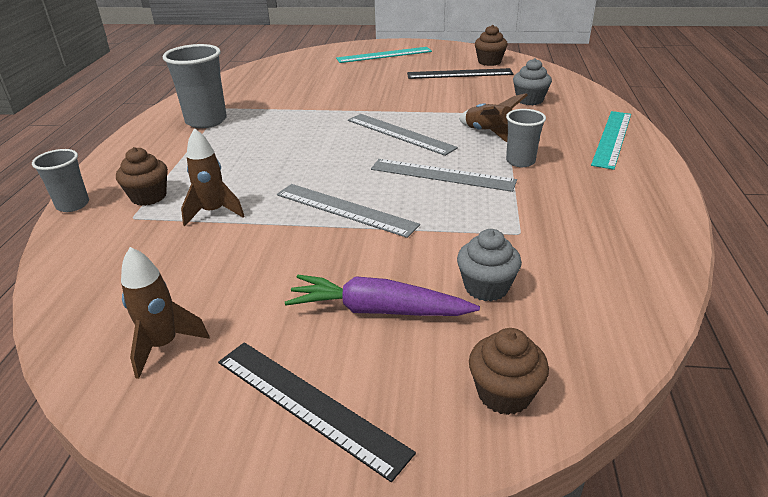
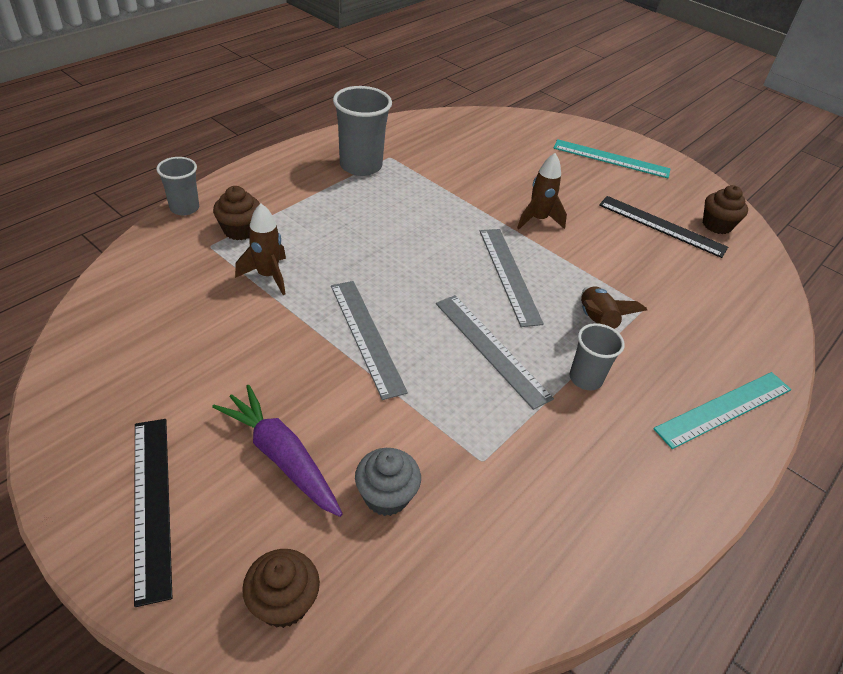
camera: 30 degrees right, 10 degrees up
brown rocket [121,247,210,379] -> brown rocket moved to [517,153,567,229]
grey cupcake [513,58,552,105] -> none

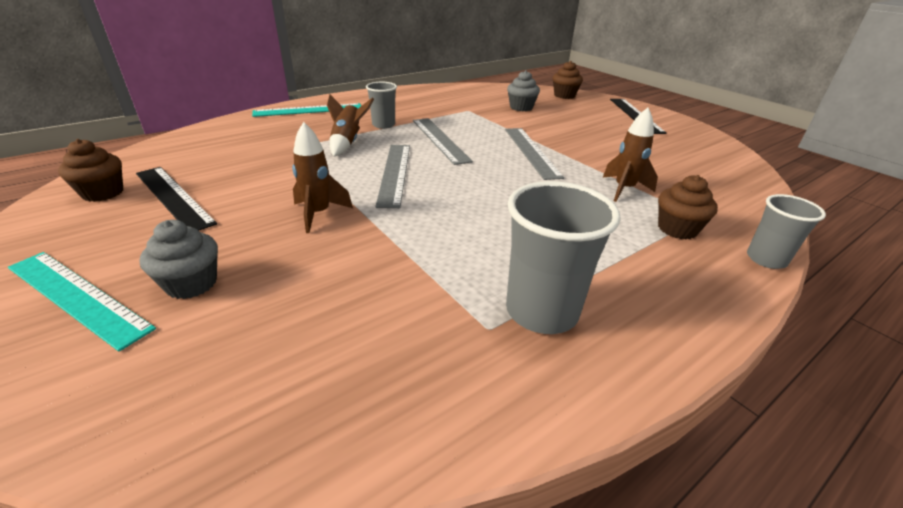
camera: 165 degrees left, 10 degrees down
purple carrot [212,385,343,517] -> none
none -> grey cupcake [140,220,218,299]

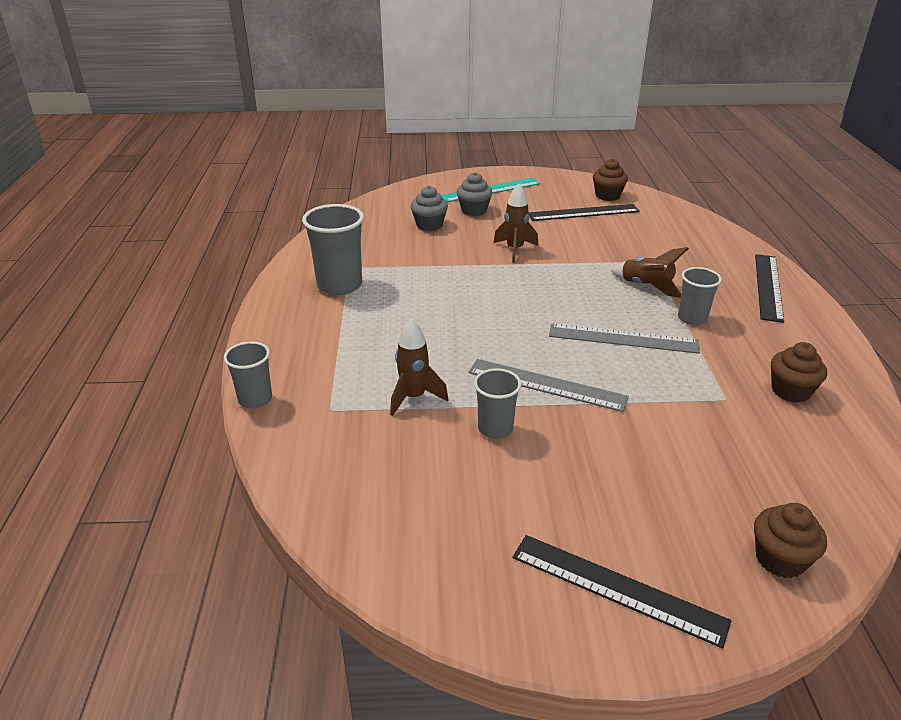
camera: 125 degrees right, 0 degrees up
turquoise ruler [252,103,361,117] -> black ruler [755,254,784,323]
grey ruler [375,145,410,208] -> none
grey cupcake [507,70,540,111] -> grey cupcake moved to [410,186,448,231]
brown cupcake [658,175,718,239] -> brown cupcake moved to [771,342,827,403]
none -> grey cup [474,368,522,439]

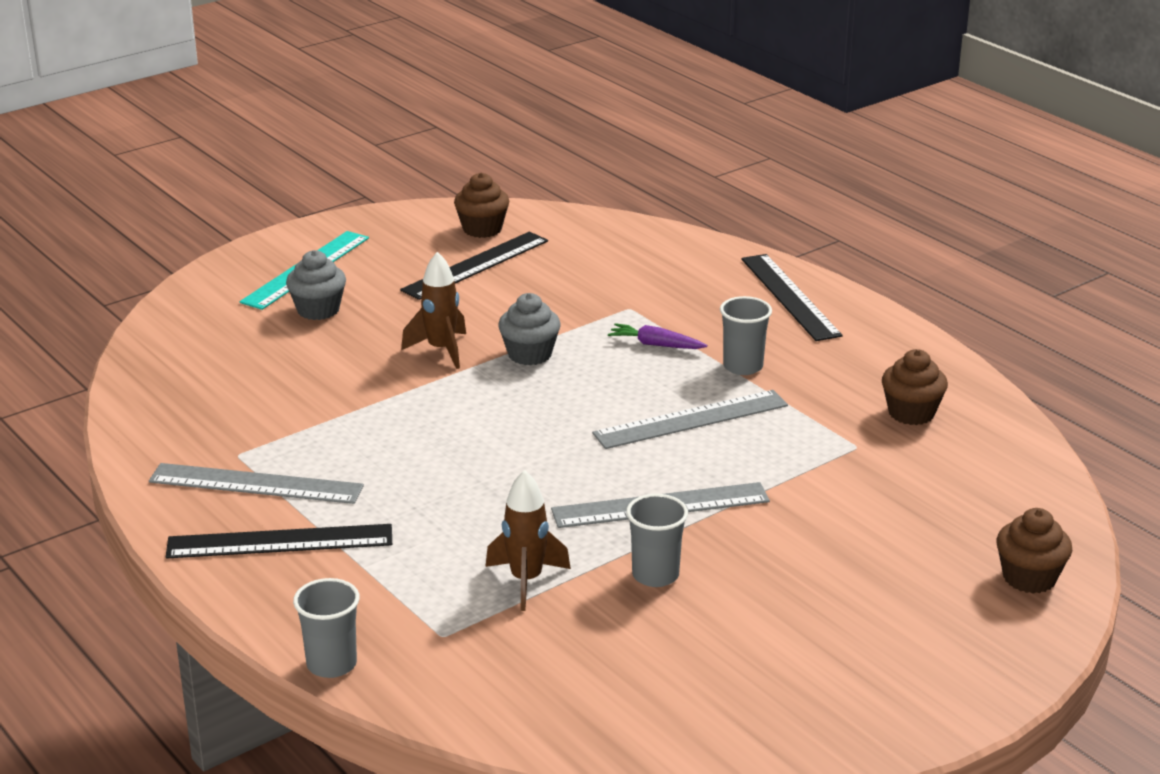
camera: 35 degrees left, 5 degrees down
grey cup [302,204,364,295] -> grey ruler [149,463,364,504]
grey cupcake [410,186,448,231] -> grey cupcake moved to [498,293,561,366]
black ruler [512,535,731,649] -> black ruler moved to [166,524,392,559]
brown rocket [611,247,689,298] -> purple carrot [608,323,707,349]

